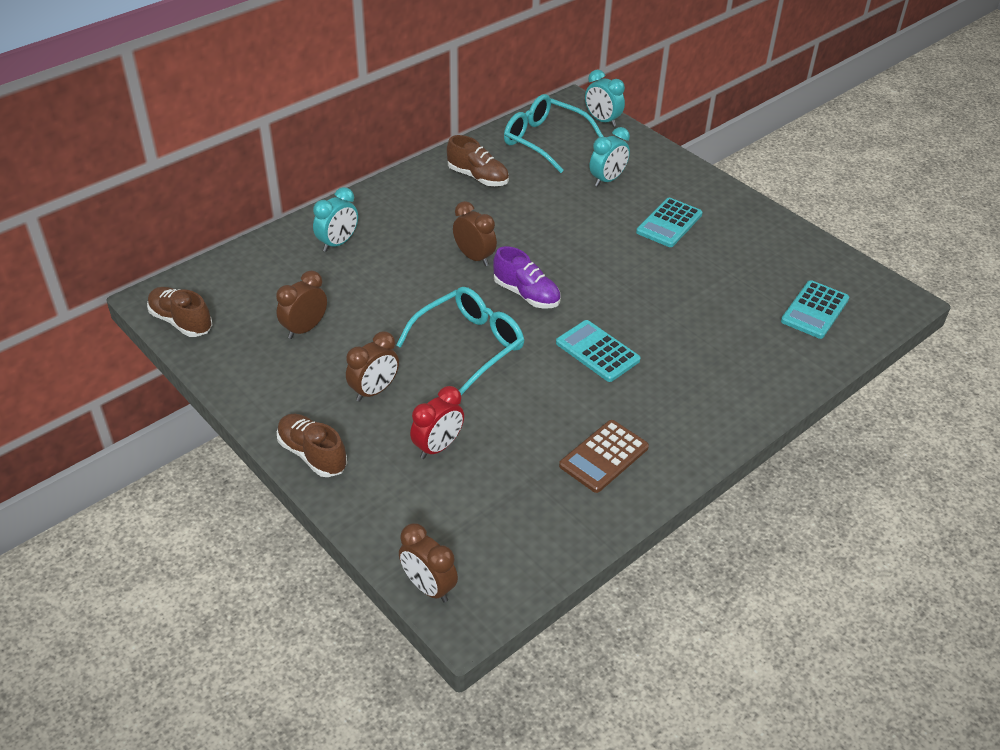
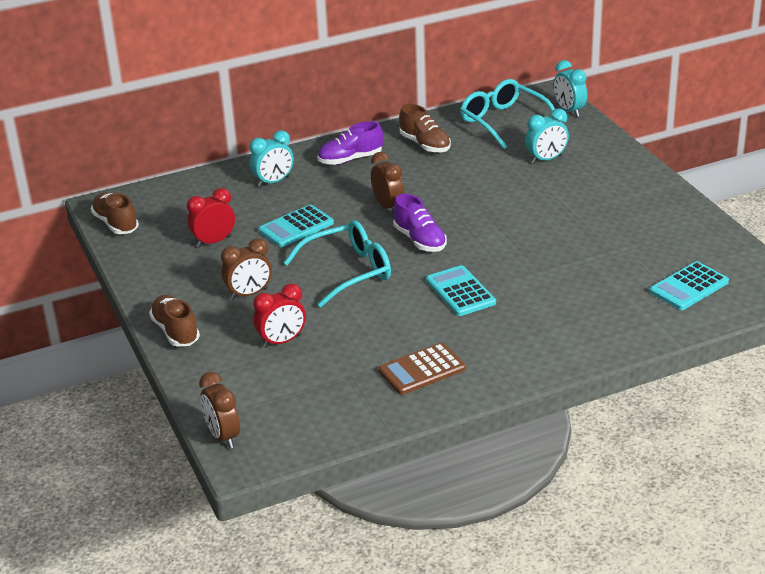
camera: 20 degrees right, 10 degrees down
brown clock [276,270,327,339] -> red clock [187,188,235,248]
turquoise calculator [636,198,703,247] -> turquoise calculator moved to [259,205,334,247]
none -> purple shoe [318,121,383,165]

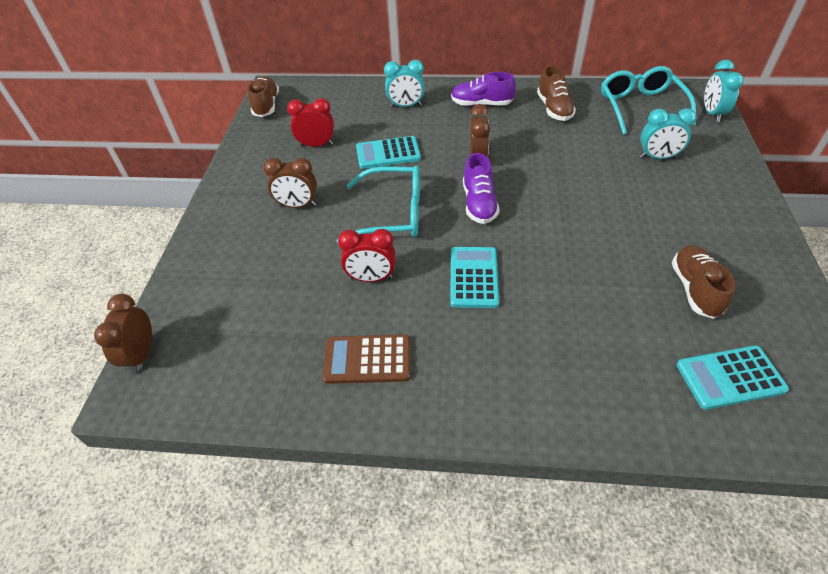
camera: 30 degrees right, 15 degrees up
brown shoe [149,295,200,347] -> brown shoe moved to [672,245,735,319]
red clock [253,284,306,348] -> red clock moved to [338,229,395,282]

